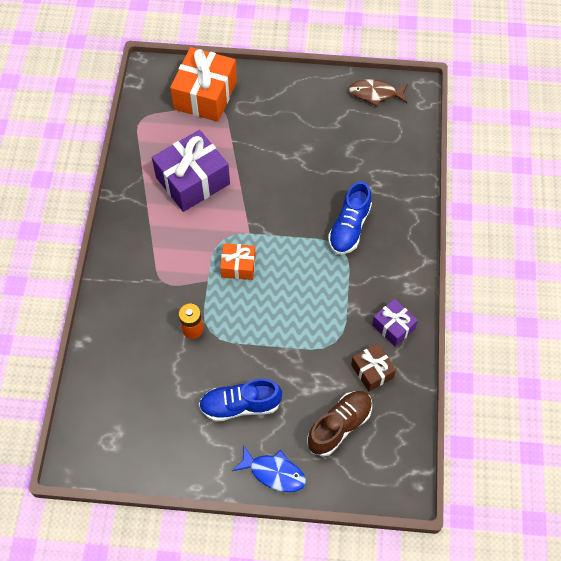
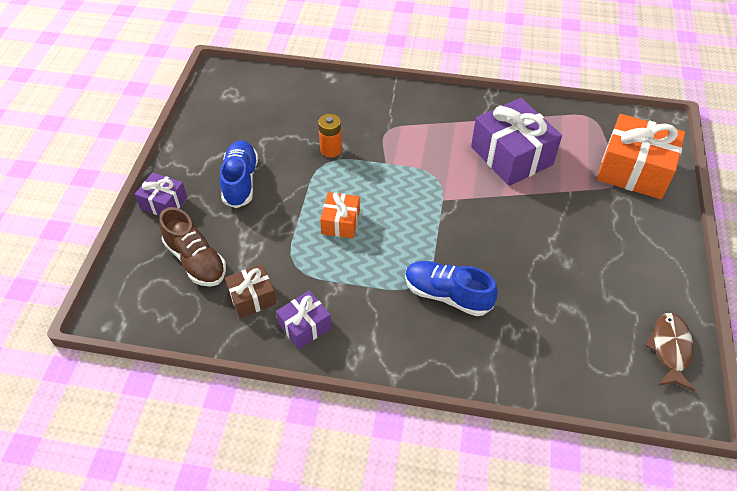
camera: 95 degrees right, 10 degrees down
orange gift [220,243,256,280] -> orange gift moved to [320,192,360,238]
blue fish [233,446,306,492] -> purple gift [135,172,187,216]

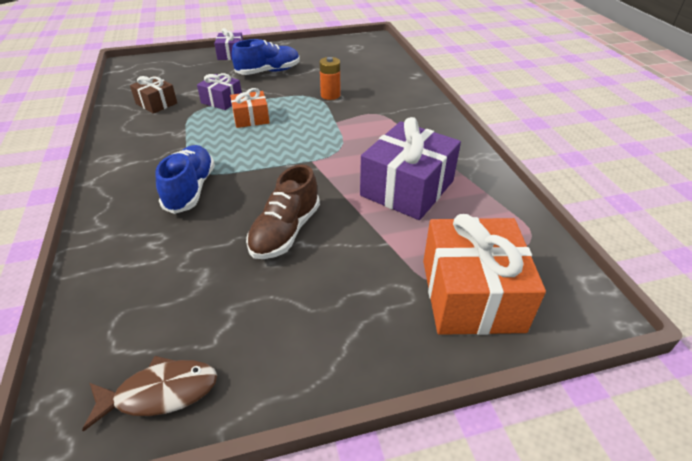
camera: 65 degrees right, 10 degrees down
brown shoe [159,207,226,287] -> brown shoe moved to [246,164,320,259]
purple gift [276,290,332,349] -> purple gift moved to [197,73,242,110]

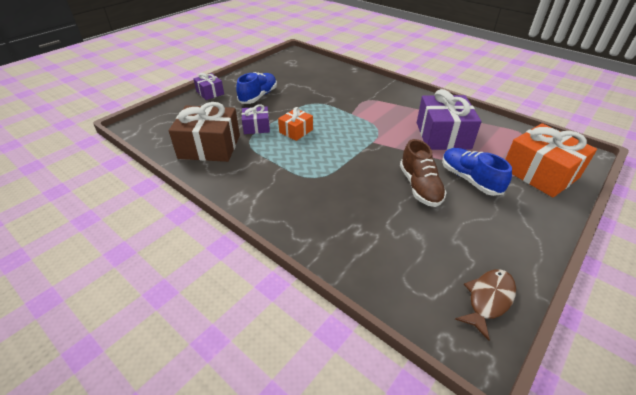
camera: 35 degrees left, 0 degrees up
brown gift [130,76,177,114] -> brown gift [169,102,240,162], size x1.88
blue shoe [155,145,215,214] -> blue shoe moved to [442,148,512,196]
orange battery [319,57,340,100] -> none

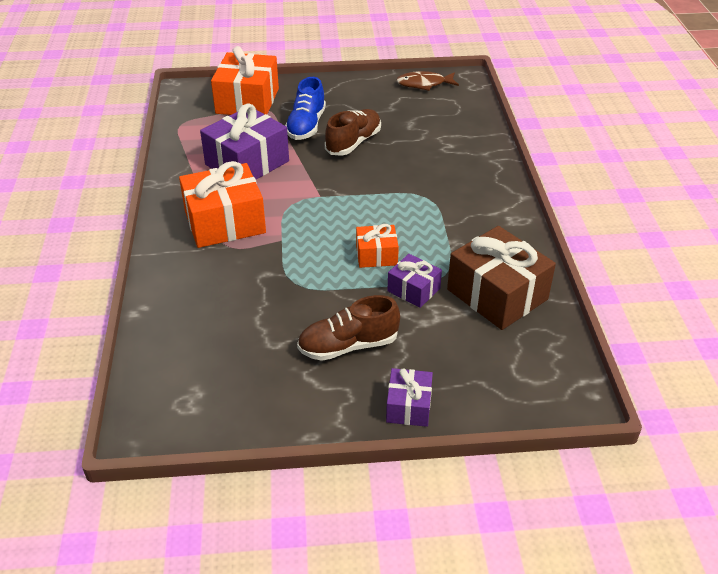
camera: 135 degrees left, 0 degrees up
blue shoe [236,72,277,104] -> brown shoe [297,295,400,361]
none -> orange gift [179,161,266,248]

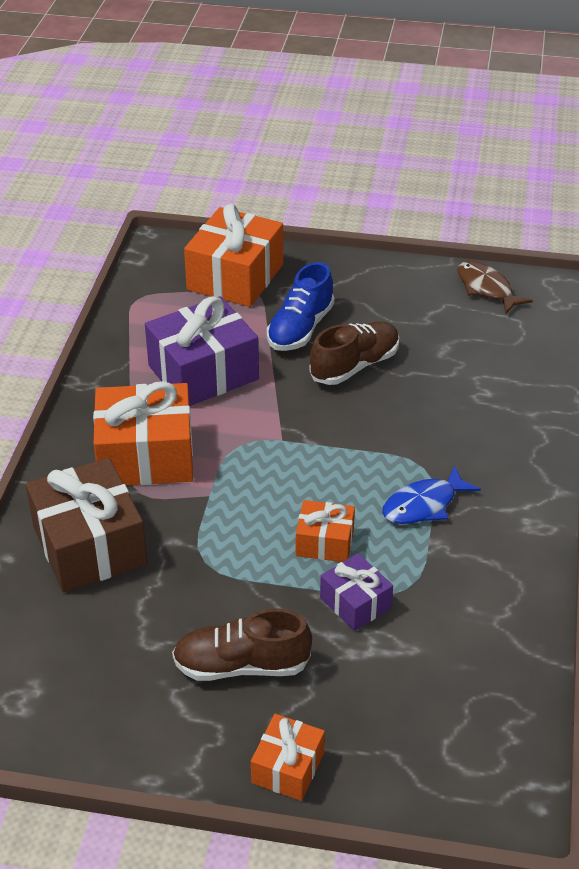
camera: 15 degrees right, 0 degrees up
purple gift [386,368,433,427] -> orange gift [251,714,325,801]
brown fish [396,71,459,91] -> brown fish turned 45 degrees clockwise [457,261,533,314]
brown gift [447,226,556,330] -> brown gift moved to [25,458,147,593]
none -> blue fish [382,466,481,524]

